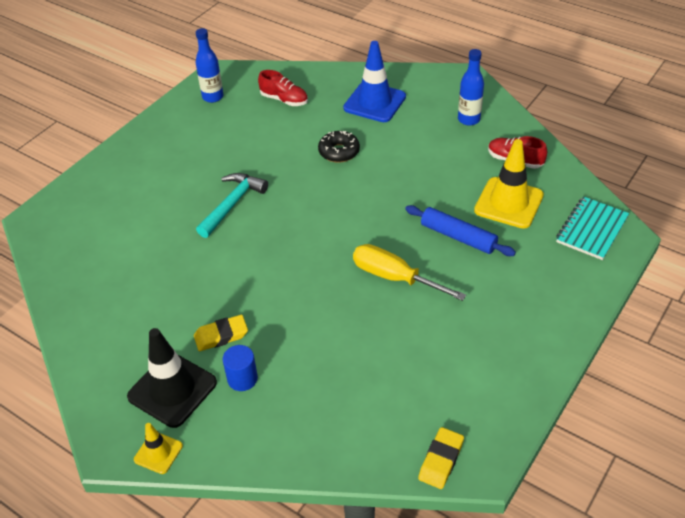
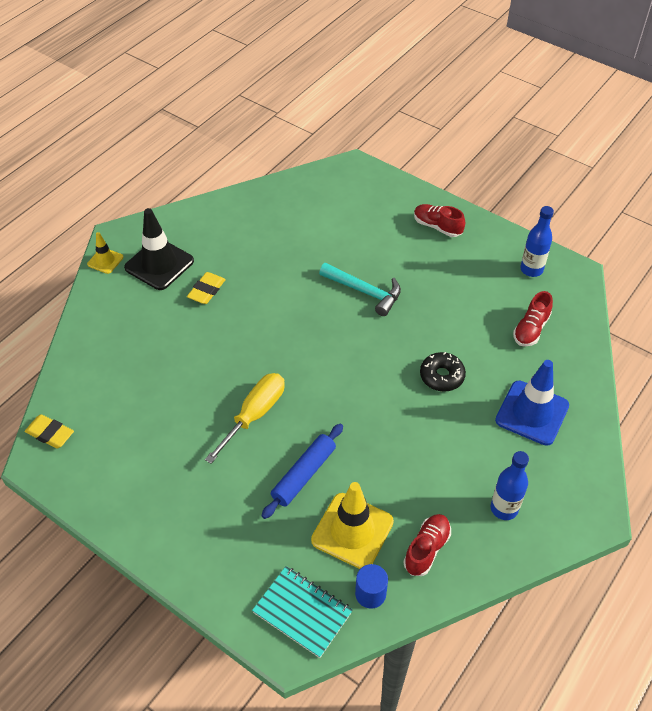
camera: 90 degrees right, 5 degrees up
yellow eraser [194,315,248,351] -> yellow eraser turned 45 degrees clockwise [187,272,226,304]
blue cylinder [223,345,258,391] -> blue cylinder moved to [355,564,388,609]
none -> red shoe [414,204,465,237]

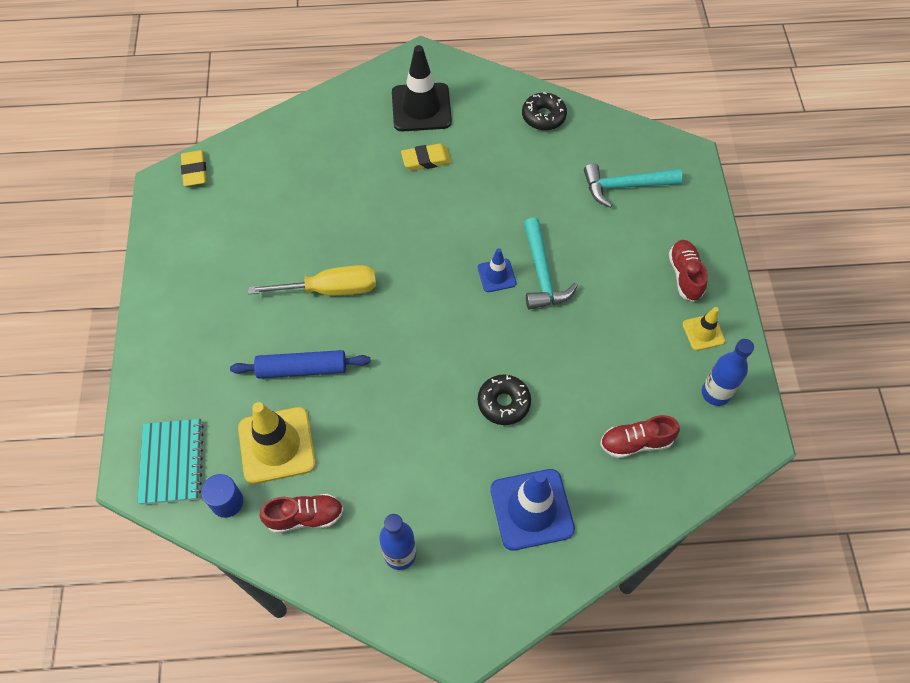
camera: 50 degrees right, 10 degrees up
yellow traffic cone [87,232,123,274] -> yellow traffic cone moved to [682,307,725,351]
none -> blue traffic cone [478,248,516,292]
none -> black donut [522,92,567,131]
none -> turquoise hammer [584,163,683,208]

